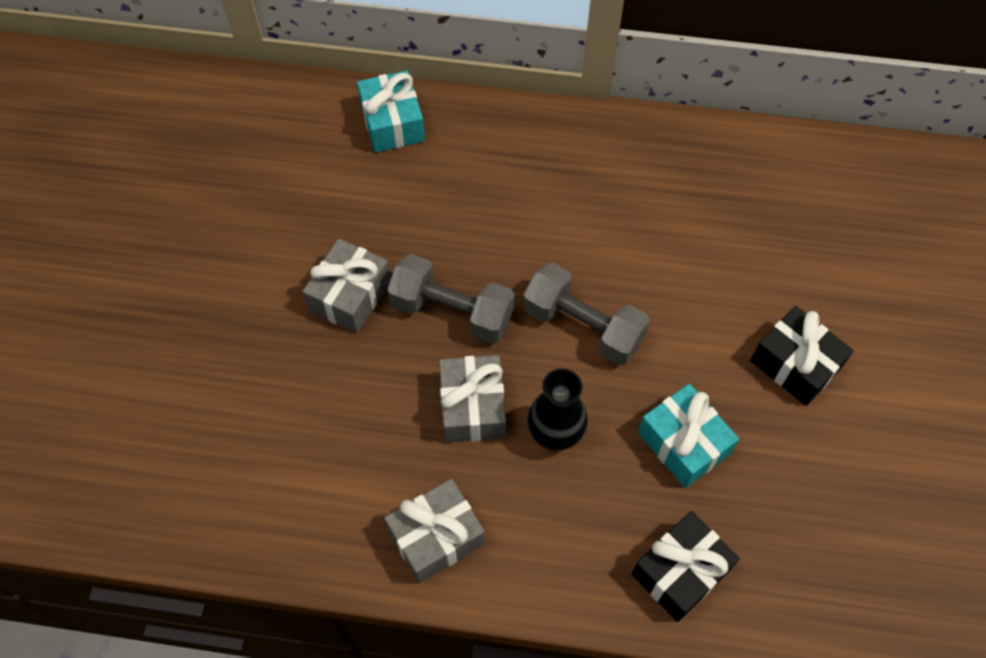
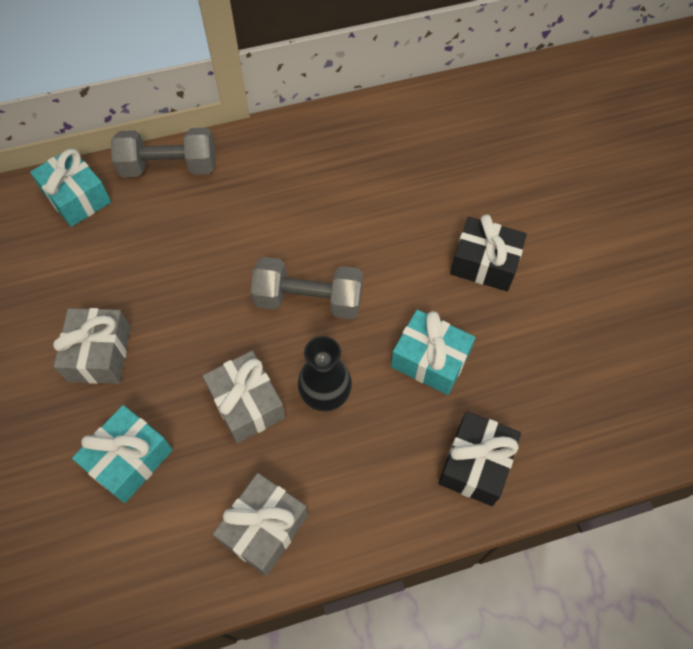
camera: 25 degrees left, 0 degrees up
grey dumbbell [387,254,515,344] -> grey dumbbell moved to [111,128,216,177]
none -> turquoise gift [72,405,173,503]

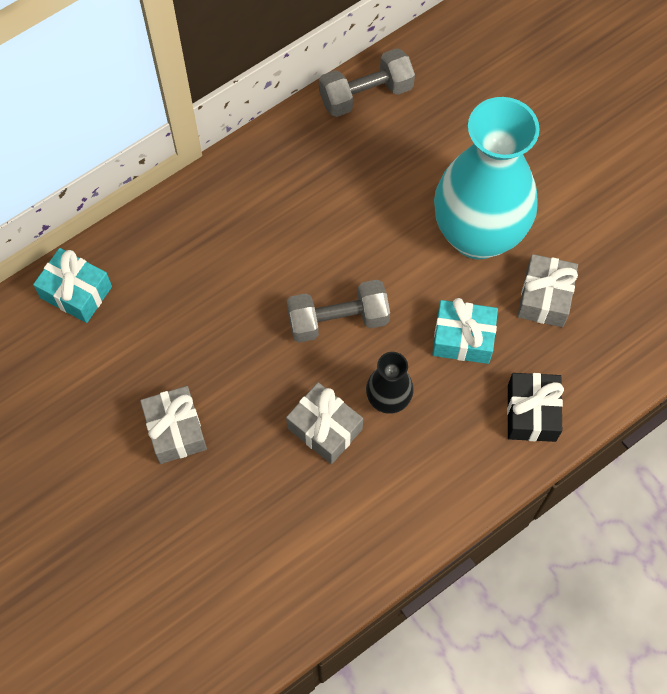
camera: 20 degrees left, 5 degrees up
turquoise gift [72,405,173,503] -> none
grey dumbbell [111,128,216,177] -> grey dumbbell moved to [319,48,415,117]
grey gift [213,473,308,576] -> grey gift moved to [517,254,578,327]
black gift [450,214,527,291] -> turquoise vase [434,97,540,259]

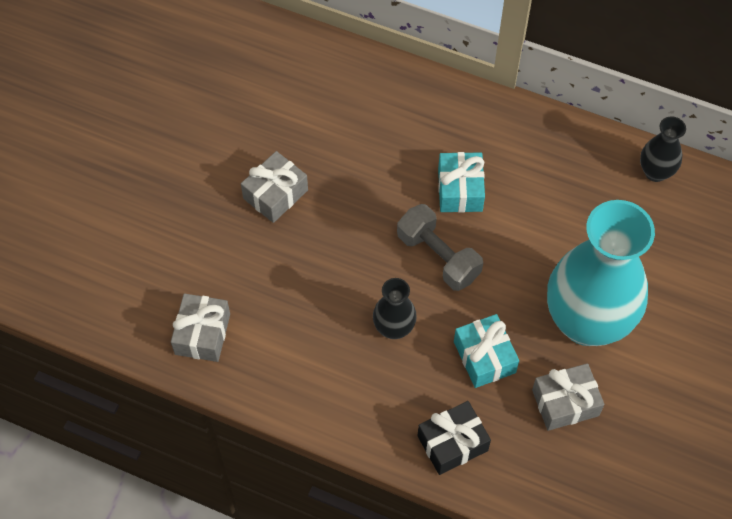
camera: 60 degrees right, 5 degrees down
turquoise gift [33,248,112,323] -> turquoise gift moved to [438,152,485,213]
grey gift [286,382,363,464] -> grey gift moved to [171,293,230,362]
grey dumbbell [319,48,415,117] -> black vase [640,116,686,182]

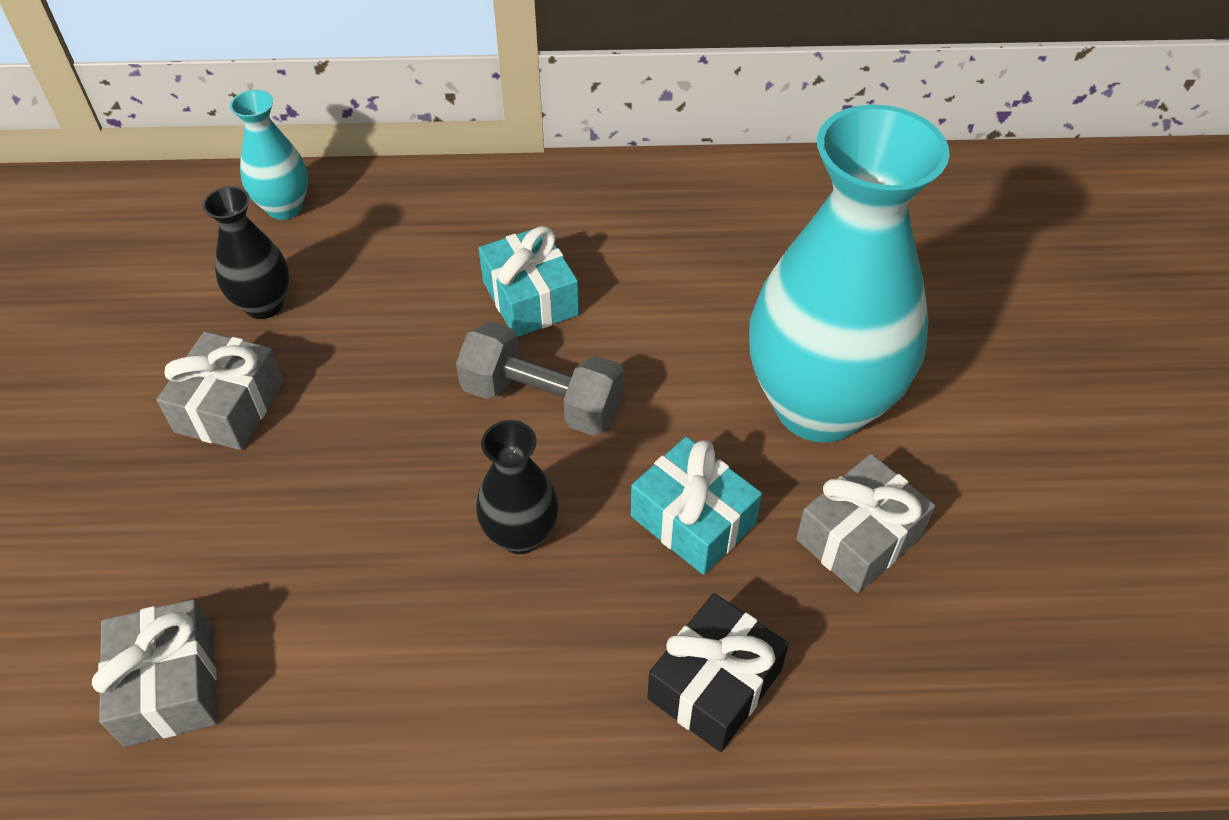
camera: 25 degrees left, 10 degrees down
black vase [640,116,686,182] -> black vase moved to [202,187,289,319]
none -> turquoise vase [230,90,308,220]

